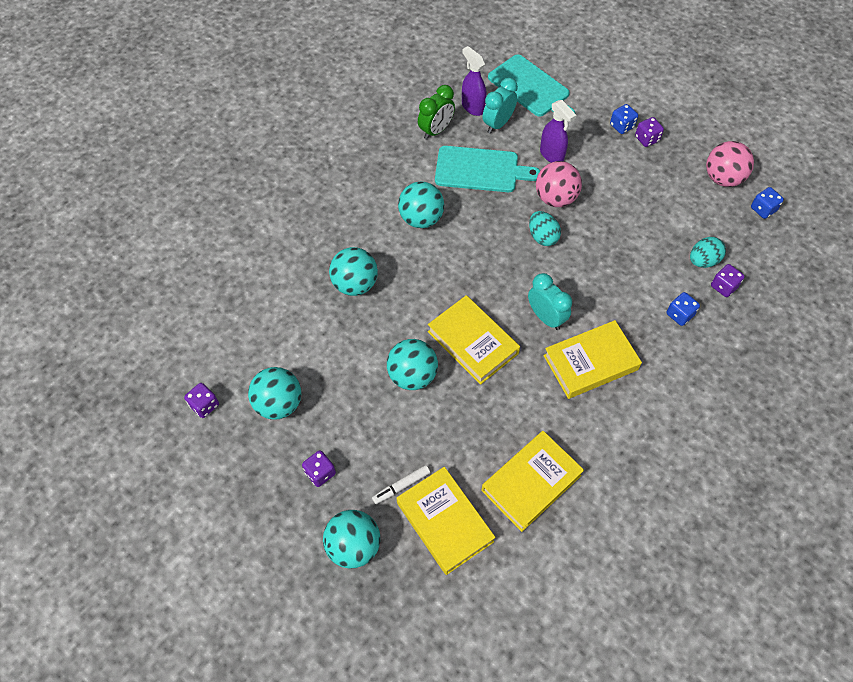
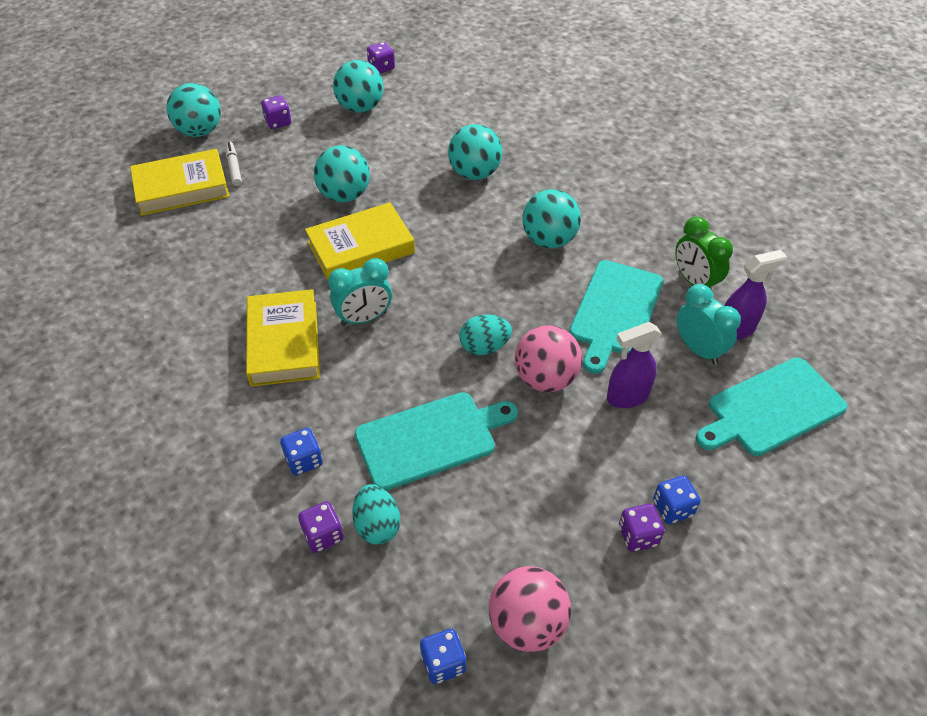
camera: 105 degrees right, 10 degrees down
yellow book [481,431,584,532] -> none
none -> turquoise cutting board [355,392,518,490]

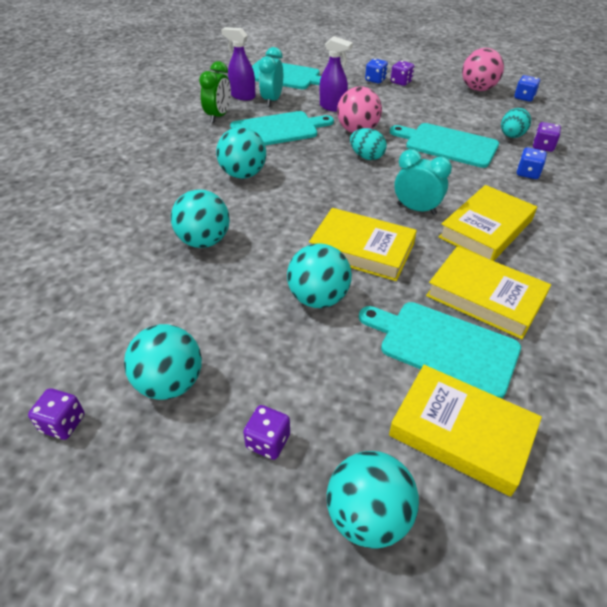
camera: 130 degrees left, 5 degrees down
white marker [225,142,242,186] -> none
none -> turquoise cutting board [359,302,521,399]
none -> yellow book [426,247,551,339]

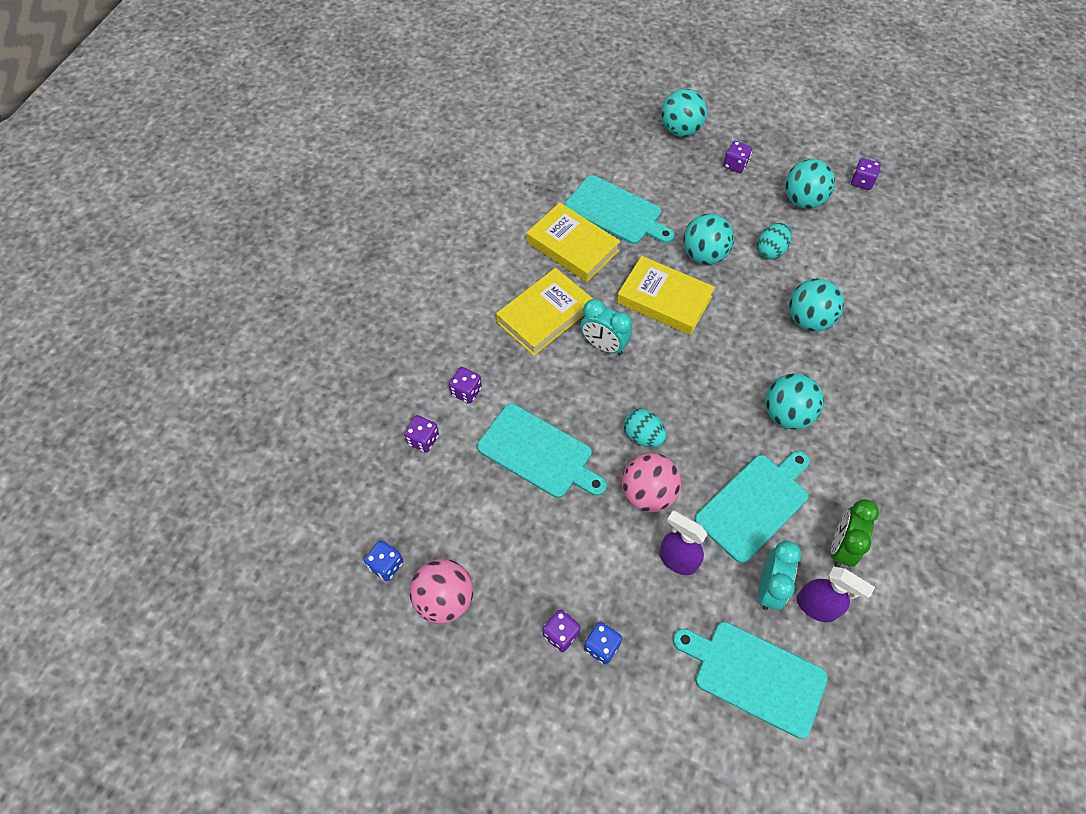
camera: 175 degrees left, 15 degrees up
turquoise cutting board [230,111,334,146] -> turquoise cutting board turned 150 degrees clockwise [695,451,810,563]
yellow book [389,365,542,496] -> none
turquoise egg [501,108,531,138] -> turquoise egg moved to [757,223,792,259]
blue dice [517,147,547,179] -> purple dice [449,367,482,404]

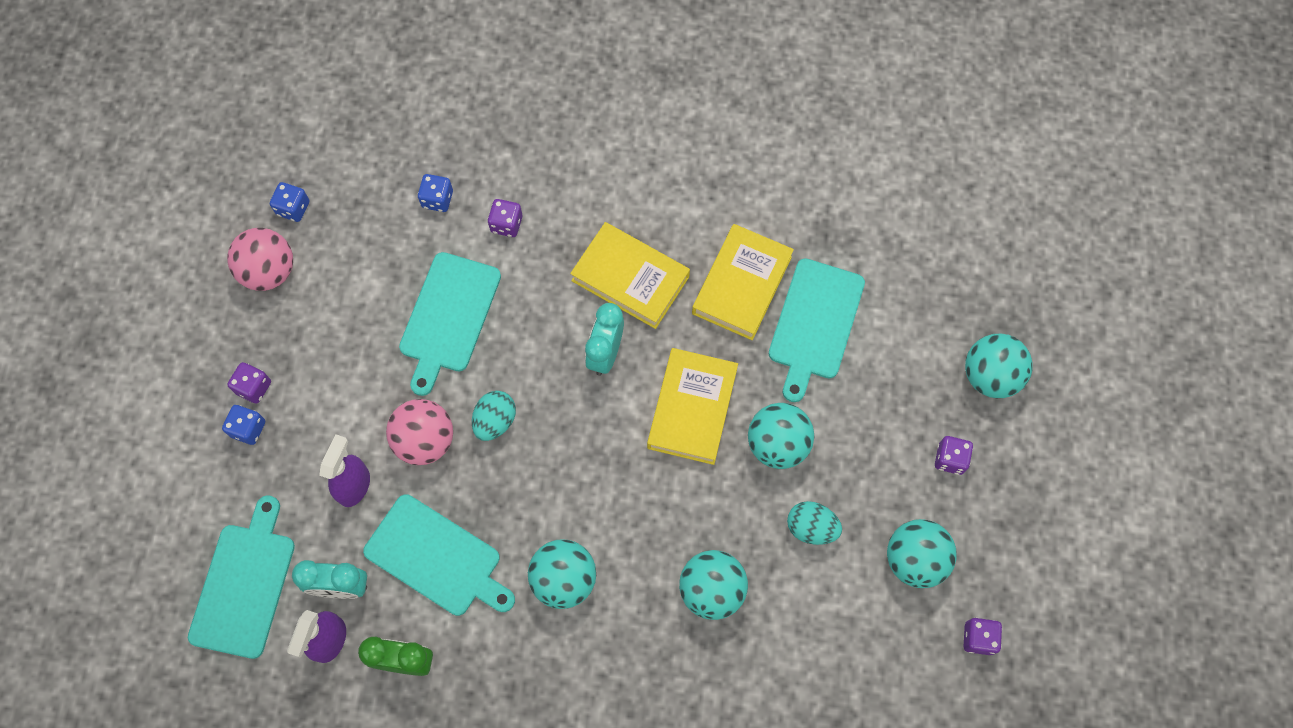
camera: 75 degrees right, 10 degrees up
purple dice [404,415,439,453] -> blue dice [418,174,453,212]

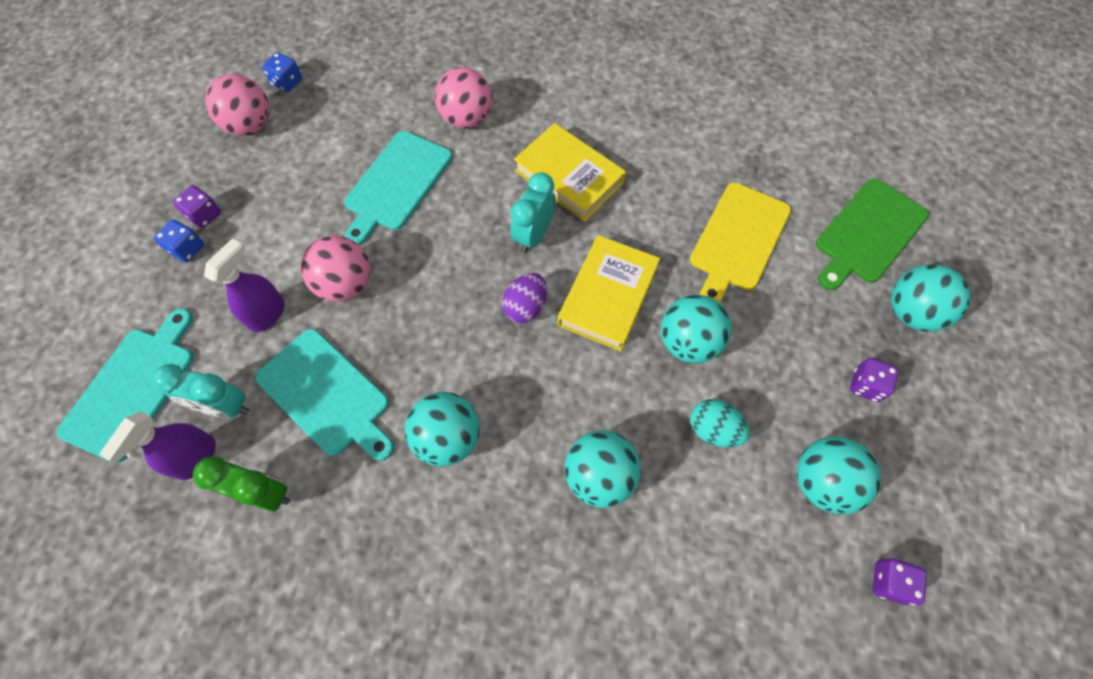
camera: 10 degrees right, 5 degrees down
blue dice [418,174,453,212] -> none
turquoise egg [472,391,516,441] -> none
purple dice [488,199,522,237] -> pink ball [435,67,492,129]
yellow book [692,224,794,340] -> none
turquoise cutting board [769,258,865,402] -> yellow cutting board [690,182,791,303]
none -> purple egg [502,273,547,323]
none -> green cutting board [816,178,929,290]

